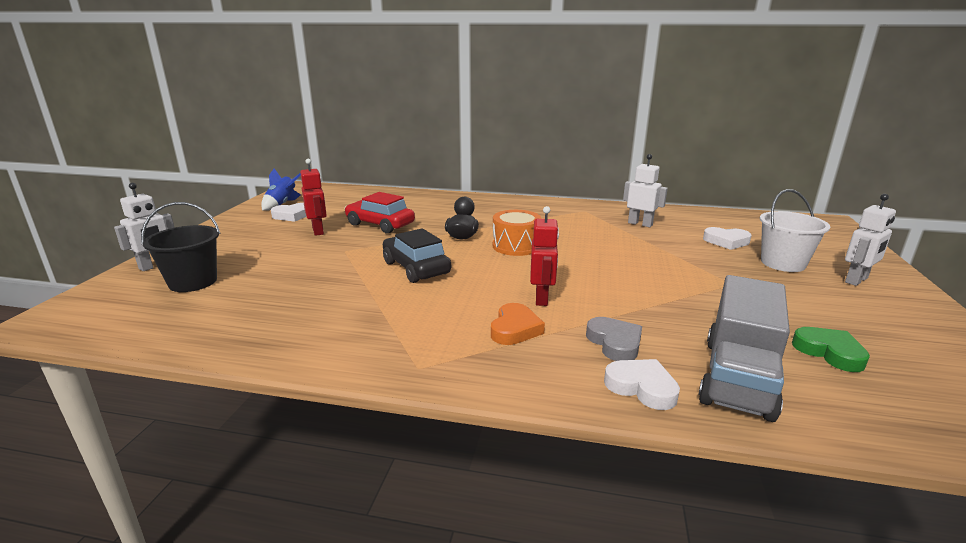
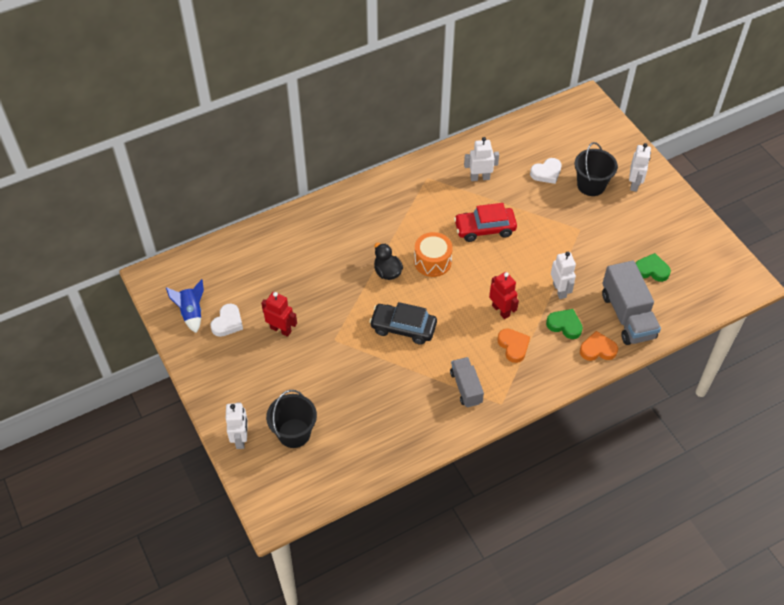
camera: 40 degrees left, 30 degrees up
red car [344,192,415,234] -> red car moved to [454,203,517,242]
grey heart [586,317,642,361] -> green heart [546,309,583,339]
white heart [604,359,680,410] -> orange heart [580,331,618,361]
white bucket [760,189,831,272] -> black bucket [575,142,618,196]
none -> grey truck [450,357,484,407]
none -> white robot [551,252,576,299]

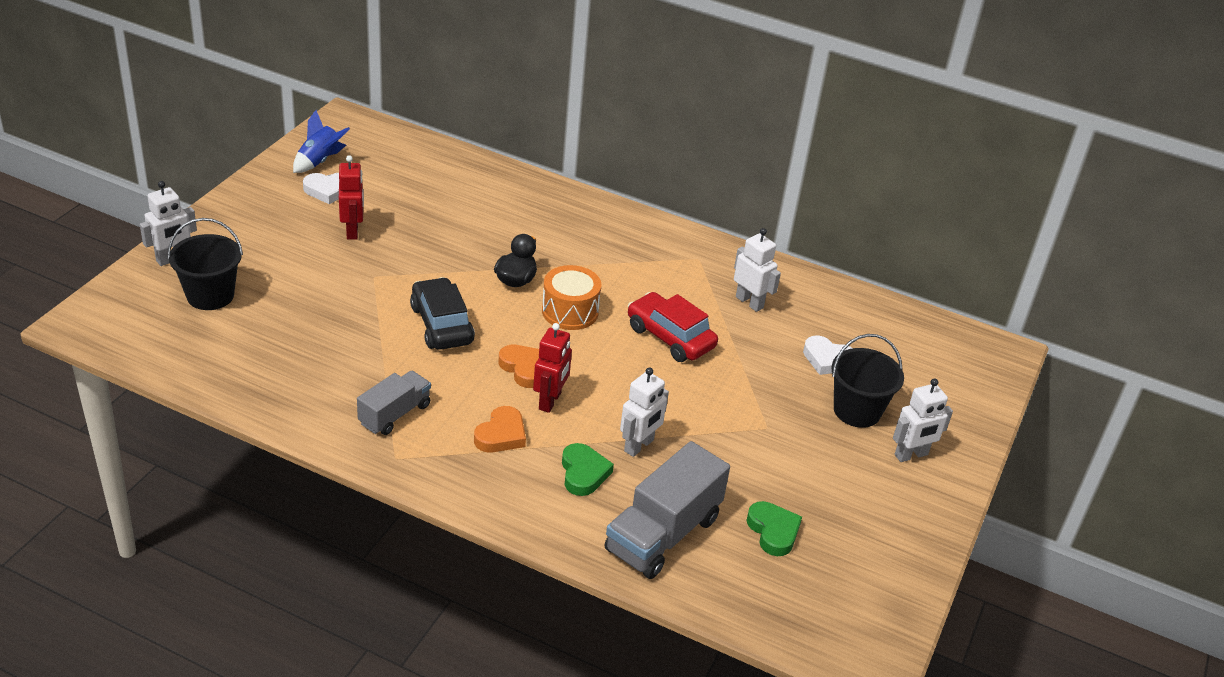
camera: 50 degrees right, 15 degrees down
orange heart [580,331,618,361] -> orange heart moved to [499,345,539,388]

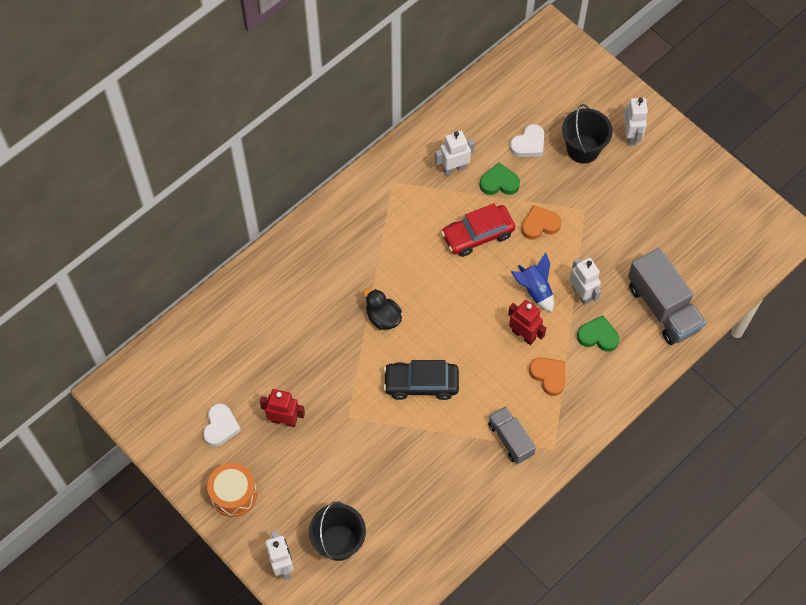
camera: 65 degrees left, 25 degrees up
blue rocket [293,110,350,173] -> blue rocket moved to [511,252,554,312]
orange heart [499,345,539,388] -> orange heart moved to [521,205,562,240]
orange drum [542,265,601,330] -> orange drum moved to [207,463,257,517]
green heart [746,501,802,556] -> green heart moved to [480,163,520,195]

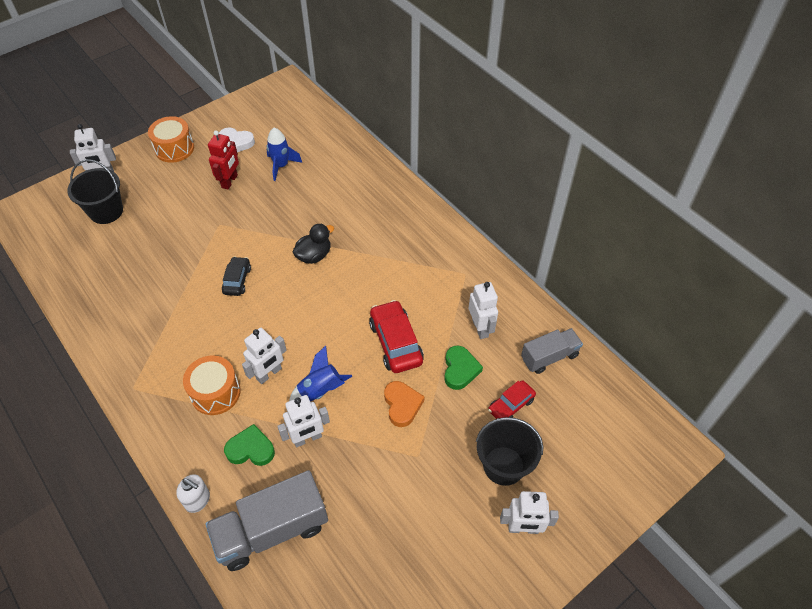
camera: 95 degrees right, 10 degrees down
black car [383,360,459,400] -> black car [222,256,251,296], size x0.61
grey truck [488,406,536,464] -> grey truck moved to [521,328,583,374]
red robot [508,300,546,345] -> white robot [242,328,287,384]
white heart [510,124,544,157] -> red car [488,380,536,419]
orange heart [529,357,565,396] -> orange drum [183,355,241,415]
green heart [577,315,619,352] -> green heart turned 105 degrees counterclockwise [224,424,275,466]
none -> white soap dispenser [176,474,210,513]
none -> blue rocket [267,128,302,181]

